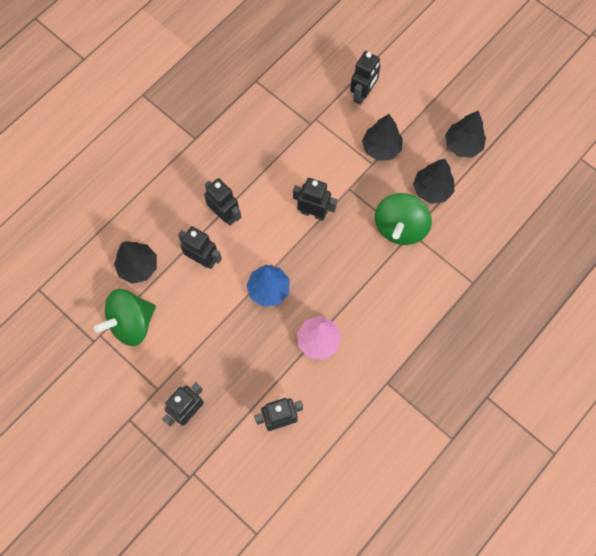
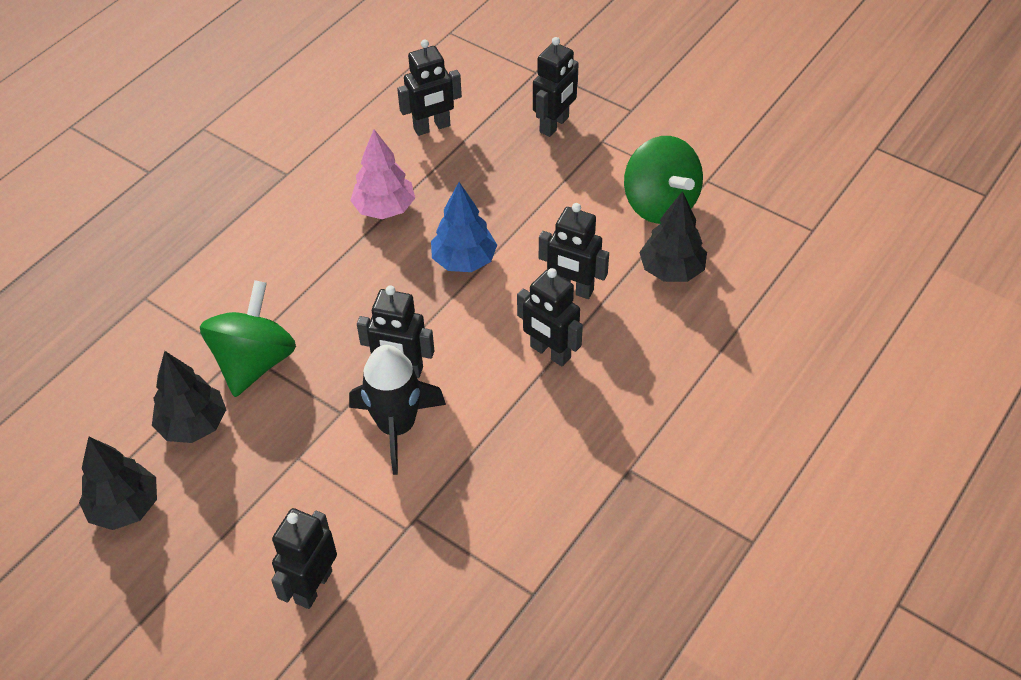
camera: 175 degrees right, 20 degrees down
green spinning top [94,289,156,346] -> green spinning top turned 105 degrees clockwise [624,136,703,224]
black tree [362,114,403,161] -> none
none -> black rocket [349,345,446,475]

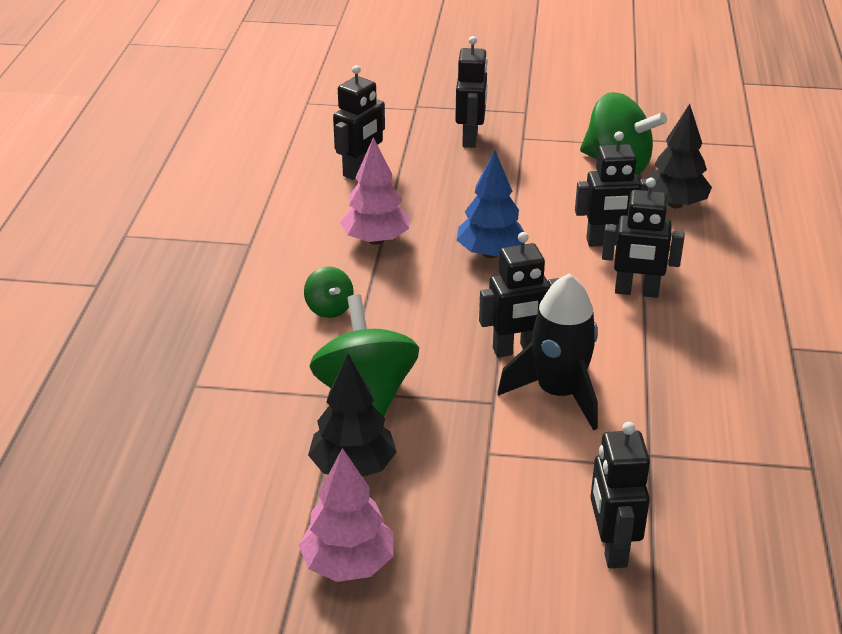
camera: 30 degrees left, 15 degrees down
black tree [79,437,157,530] -> pink tree [299,448,393,582]
none -> green spinning top [304,266,354,318]

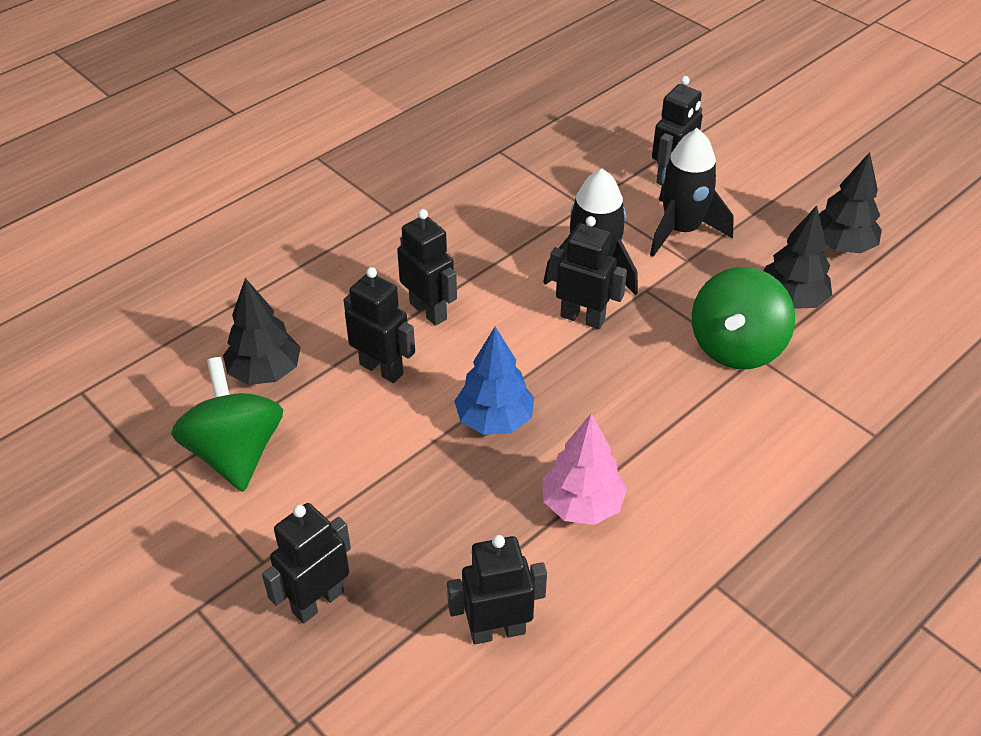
camera: 140 degrees left, 10 degrees up
pink tree [299,448,393,582] -> black tree [819,152,882,253]
green spinning top [304,266,354,318] -> none
none -> black rocket [650,129,734,257]

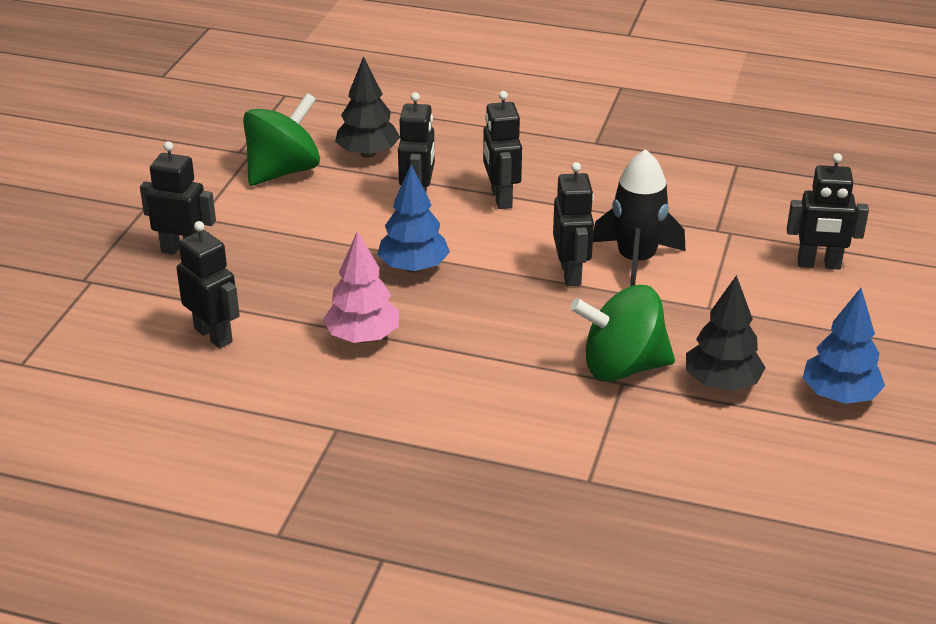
camera: 60 degrees right, 10 degrees down
black robot [397,209,457,326] -> black robot turned 150 degrees clockwise [483,91,522,209]
black rocket [650,129,734,257] -> none
black tree [819,152,882,253] -> blue tree [802,288,885,404]

